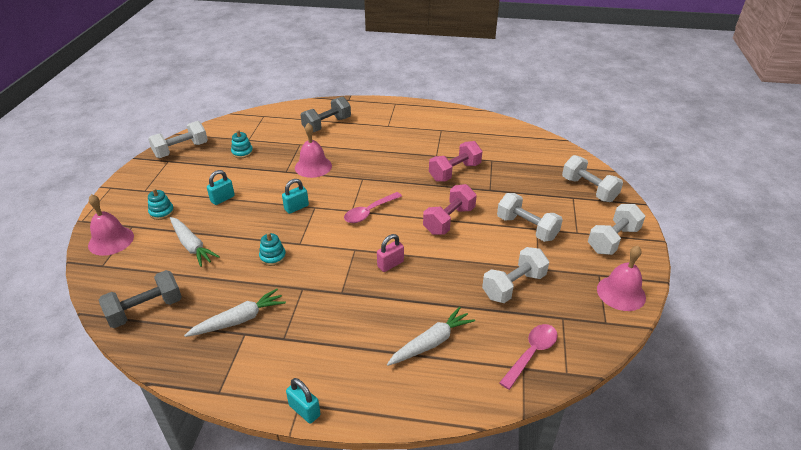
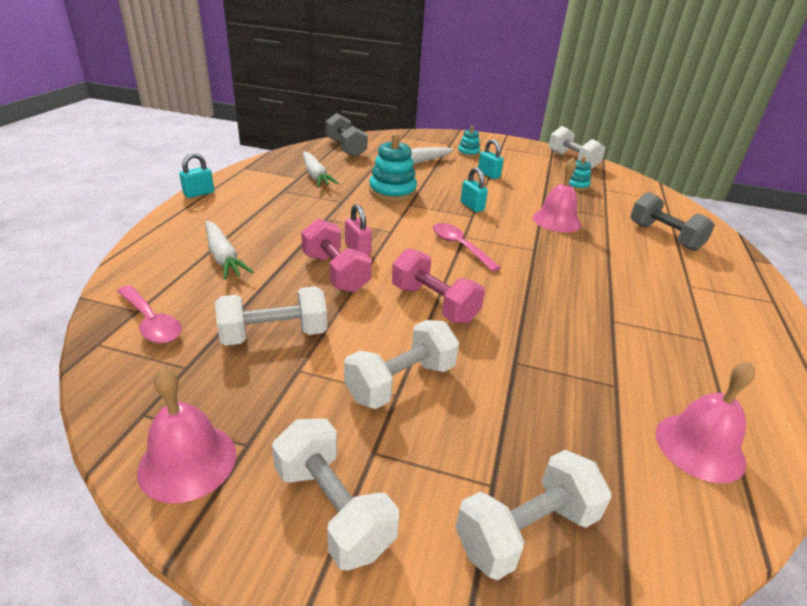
camera: 95 degrees right, 5 degrees down
pink bell [88,194,134,256] -> pink bell moved to [656,361,755,483]
turquoise stacking toy [259,232,286,266] -> turquoise stacking toy [369,133,417,201], size x1.78
pink dumbbell [429,141,482,182] -> pink dumbbell moved to [301,218,372,293]
white dumbbell [482,247,549,303] -> white dumbbell turned 75 degrees counterclockwise [215,286,327,346]

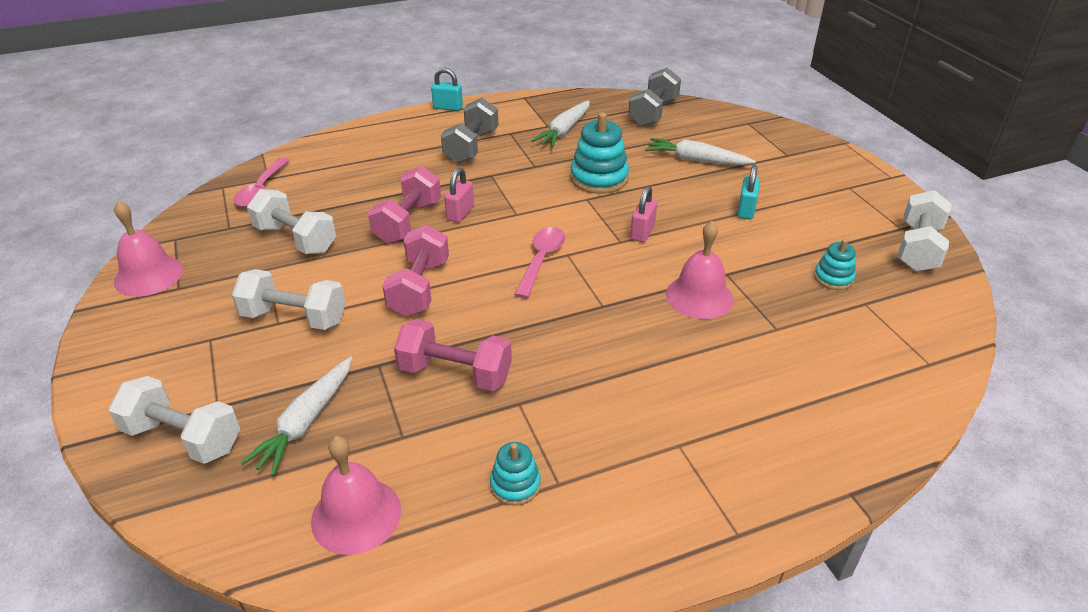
camera: 55 degrees right, 5 degrees up
white carrot [206,221,254,280] -> white carrot moved to [241,356,352,476]
white dumbbell [272,419,399,571] -> none
turquoise stacking toy [458,126,480,157] -> turquoise stacking toy moved to [490,442,541,506]
turquoise padlock [461,167,488,212] -> pink padlock [630,186,657,242]
grey dumbbell [630,192,715,251] -> grey dumbbell moved to [441,98,499,163]
none -> pink dumbbell [394,319,512,391]

